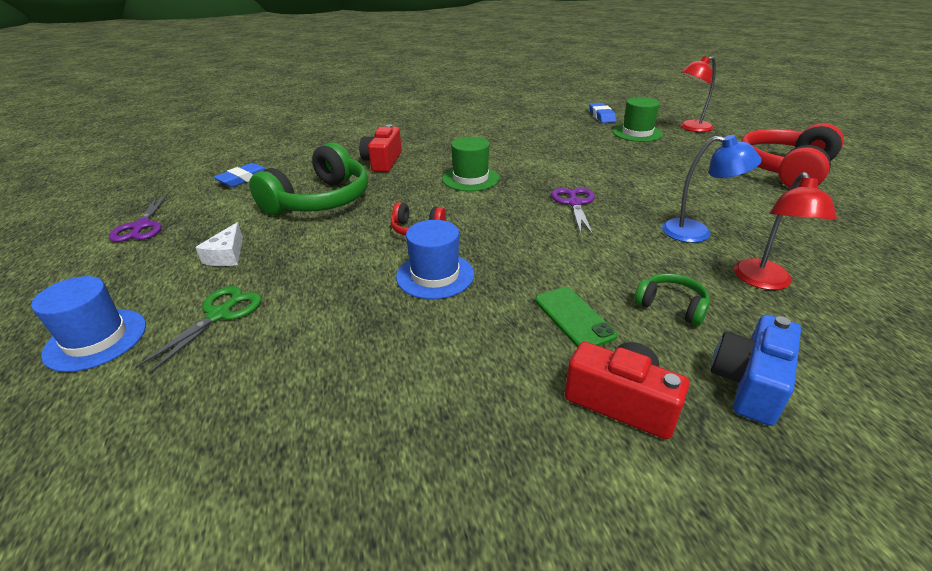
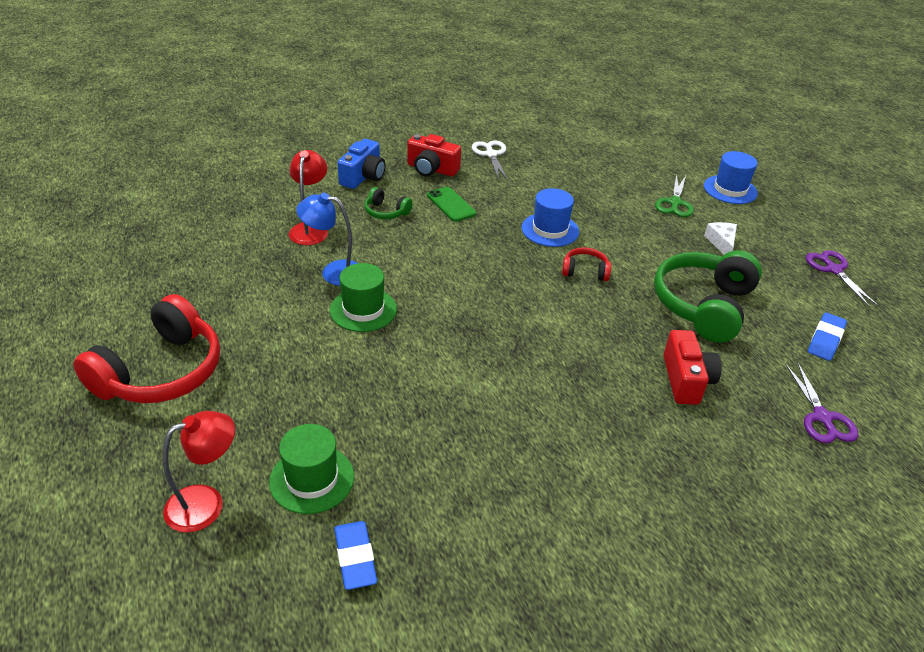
camera: 170 degrees right, 5 degrees up
green hat [442,137,499,191] -> green hat moved to [330,263,397,332]
purple scissors [551,188,595,235] -> purple scissors moved to [785,363,858,443]
none -> white scissors [471,140,508,180]

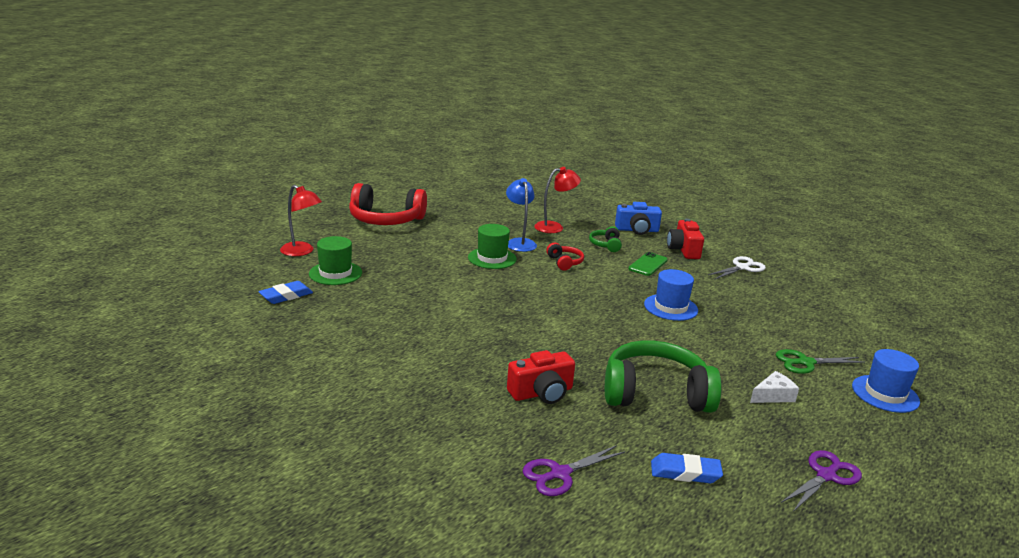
camera: 65 degrees right, 15 degrees down
red headphones [562,247,611,281] -> red headphones moved to [547,243,584,271]

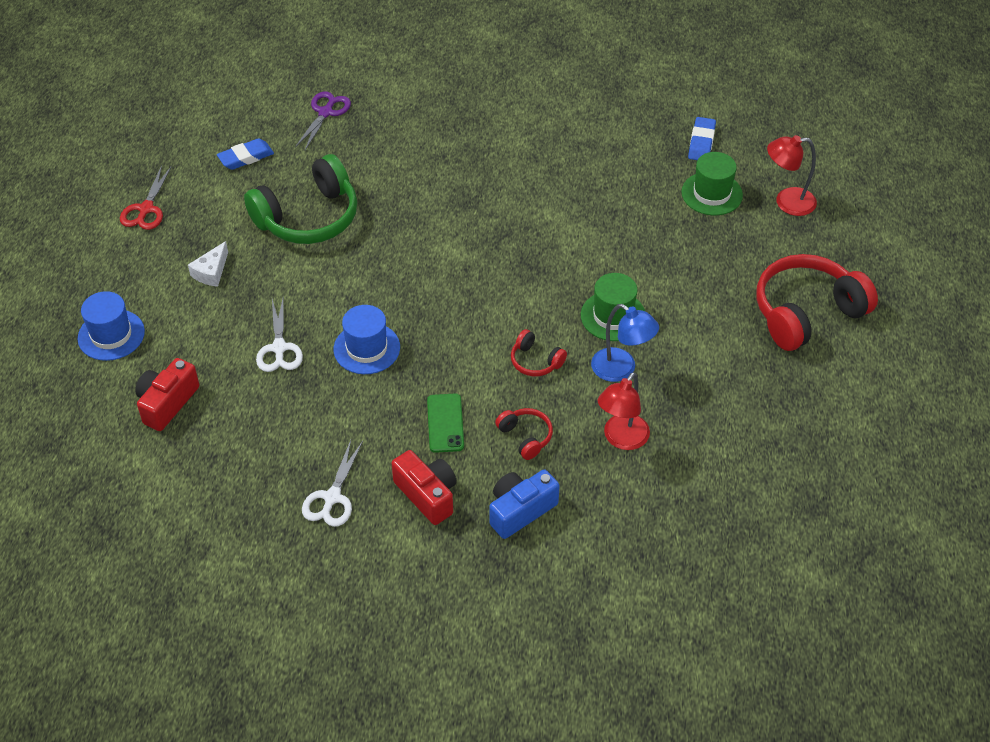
camera: 145 degrees right, 25 degrees up
red camera [507,350,575,404] -> red camera moved to [135,358,199,431]
green headphones [589,226,622,252] -> red headphones [495,408,553,460]
green scissors [776,349,865,374] -> none
purple scissors [781,450,862,512] -> red scissors [120,165,172,230]
none -> white scissors [256,299,303,372]

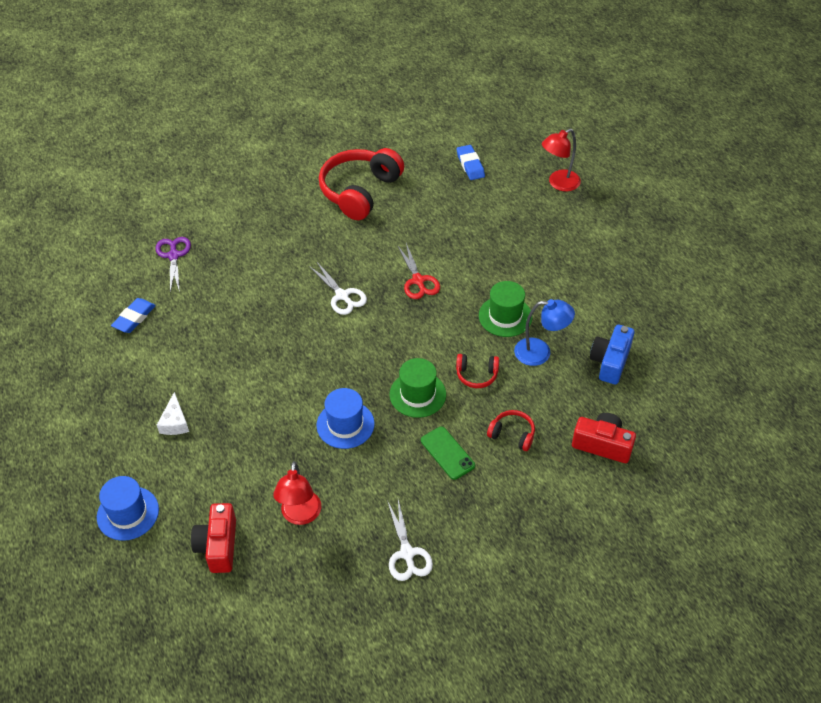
camera: 30 degrees left, 0 degrees up
red scissors [120,165,172,230] -> red scissors moved to [397,243,440,299]
green headphones [244,154,357,244] -> none
white scissors [256,299,303,372] -> white scissors moved to [309,261,367,315]
red camera [392,450,457,525] -> red camera moved to [572,413,636,463]
blue camera [489,469,560,539] -> blue camera moved to [590,324,635,385]
red lamp [597,372,650,450] -> red lamp moved to [273,461,321,525]
green hat [681,152,743,215] -> green hat moved to [389,358,446,418]
red headphones [757,254,878,351] -> red headphones moved to [319,148,404,220]

